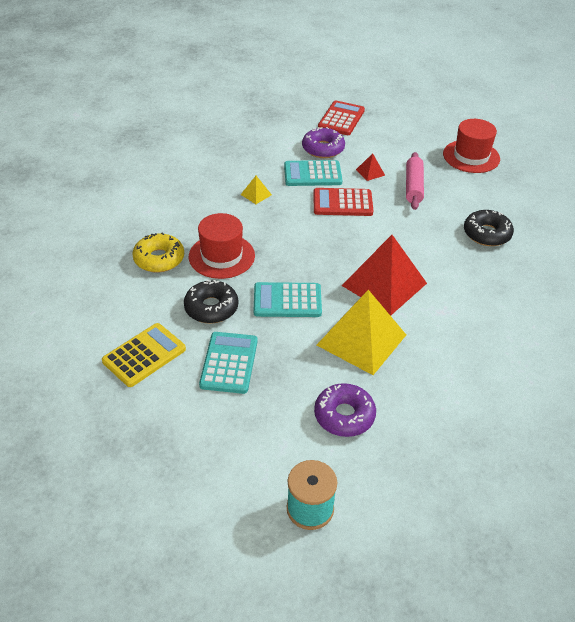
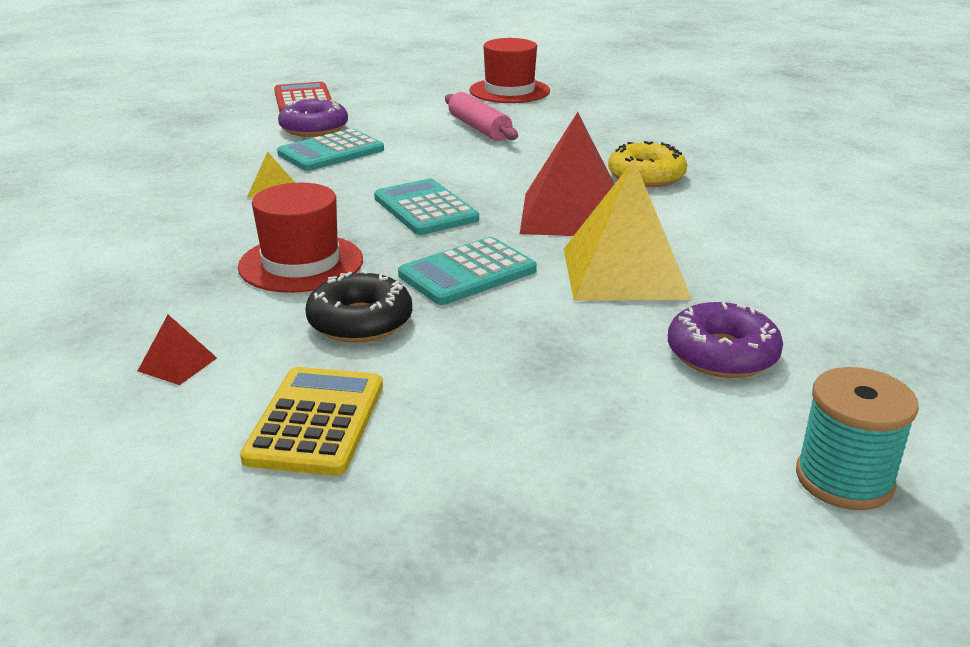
camera: 35 degrees left, 15 degrees down
yellow donut [132,232,184,273] -> yellow donut moved to [608,141,687,187]
turquoise calculator [199,332,257,394] -> turquoise calculator moved to [374,179,479,235]
red calculator [313,188,373,216] -> none
red pyramid [356,153,385,181] -> red pyramid moved to [138,315,217,385]
black donut [464,210,514,246] -> none

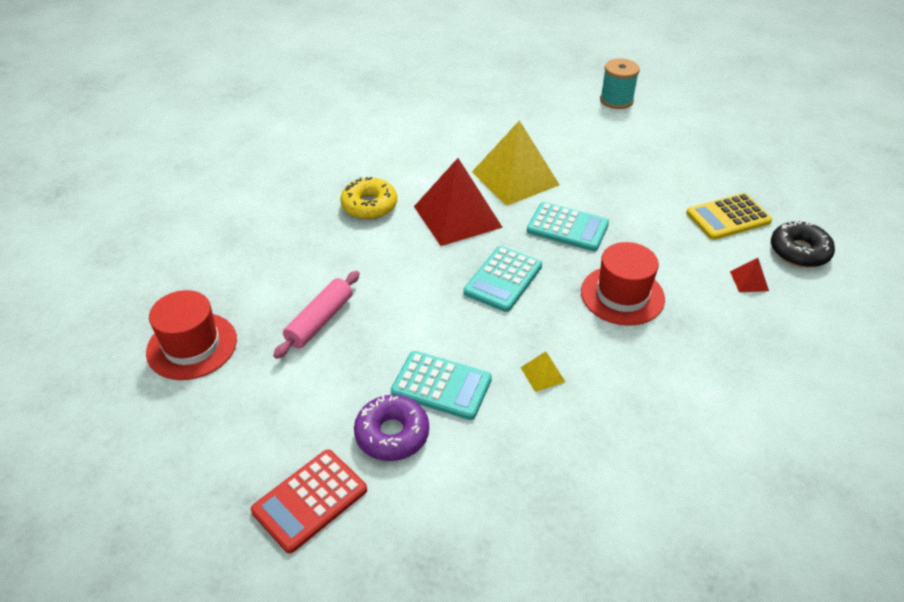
camera: 120 degrees left, 15 degrees up
black donut [305,270,412,343] -> black donut moved to [771,220,835,268]
purple donut [668,302,783,378] -> none

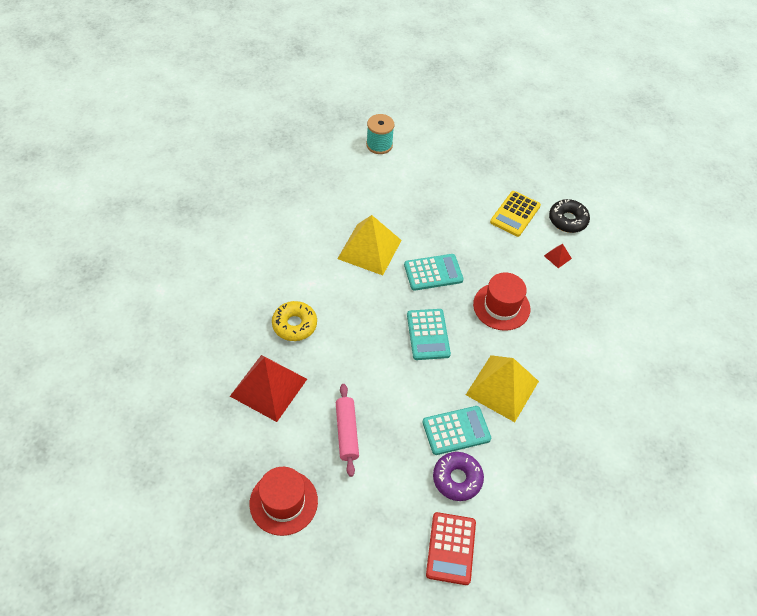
camera: 40 degrees left, 10 degrees up
red pyramid [414,158,503,246] -> red pyramid moved to [230,355,307,422]
yellow pyramid [521,351,565,392] -> yellow pyramid [466,355,539,422], size x2.43

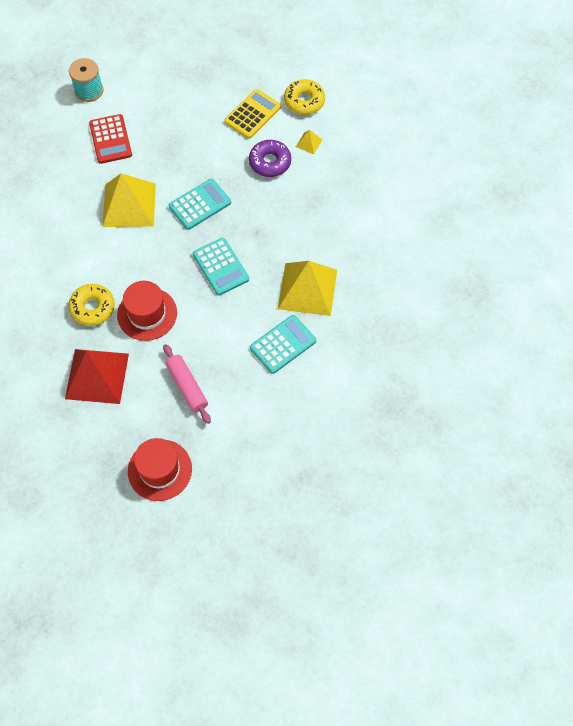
camera: 20 degrees left, 10 degrees up
red calculator [426,512,476,585] -> red calculator moved to [89,114,132,164]
purple donut [433,452,484,501] -> purple donut moved to [249,140,291,177]
red hat [473,272,530,331] -> red hat moved to [117,281,177,341]
yellow calculator [490,191,541,237] -> yellow calculator turned 150 degrees counterclockwise [224,89,281,139]
red pyramid [544,244,572,268] -> yellow pyramid [296,130,322,154]
black donut [549,199,590,233] -> yellow donut [284,79,325,115]

